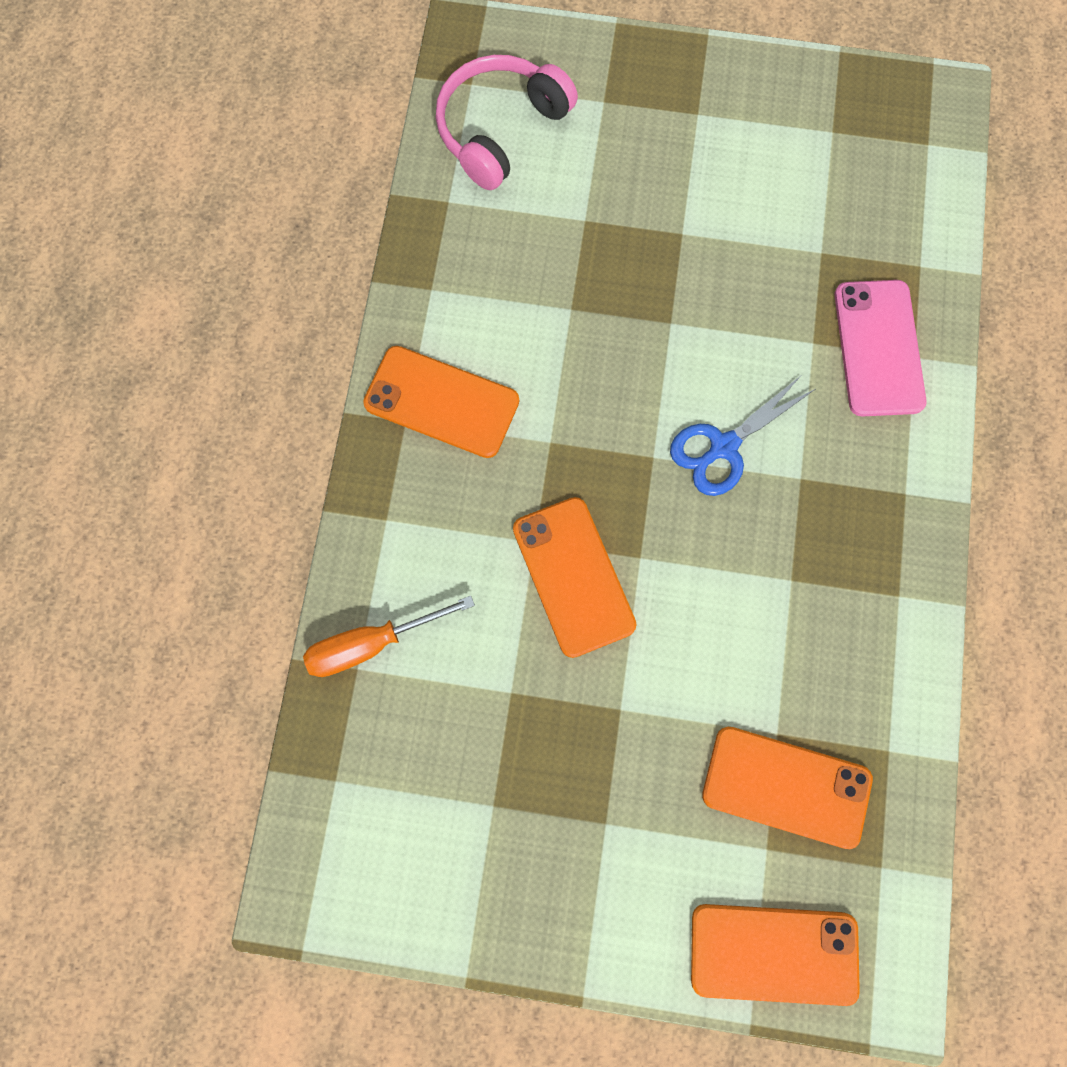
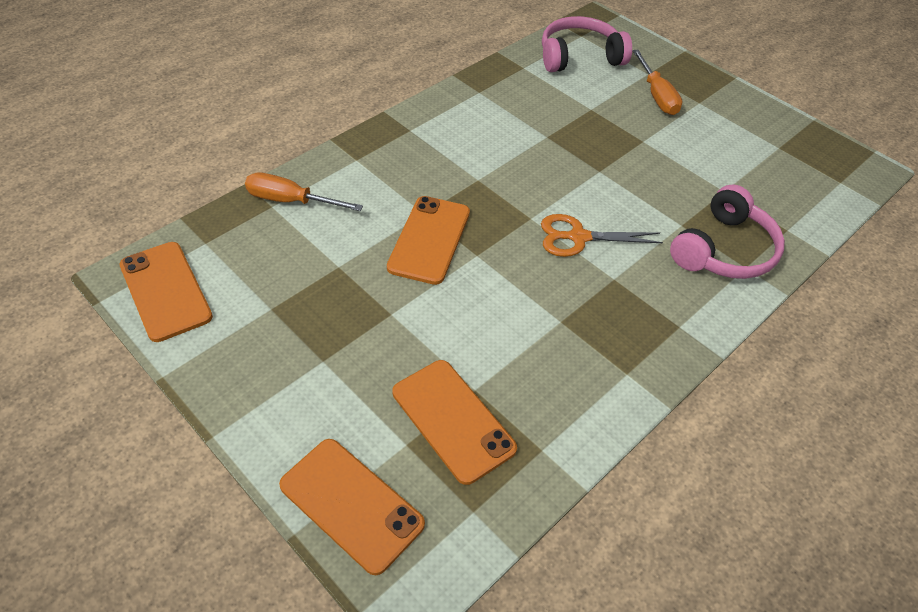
camera: 35 degrees right, 25 degrees down
orange phone [363,346,519,458] -> orange phone moved to [119,242,213,342]
blue scissors [670,376,815,496] -> orange scissors [541,214,663,257]
pink phone [834,280,927,416] -> pink headphones [670,184,785,279]
none -> orange screwdriver [632,49,683,115]

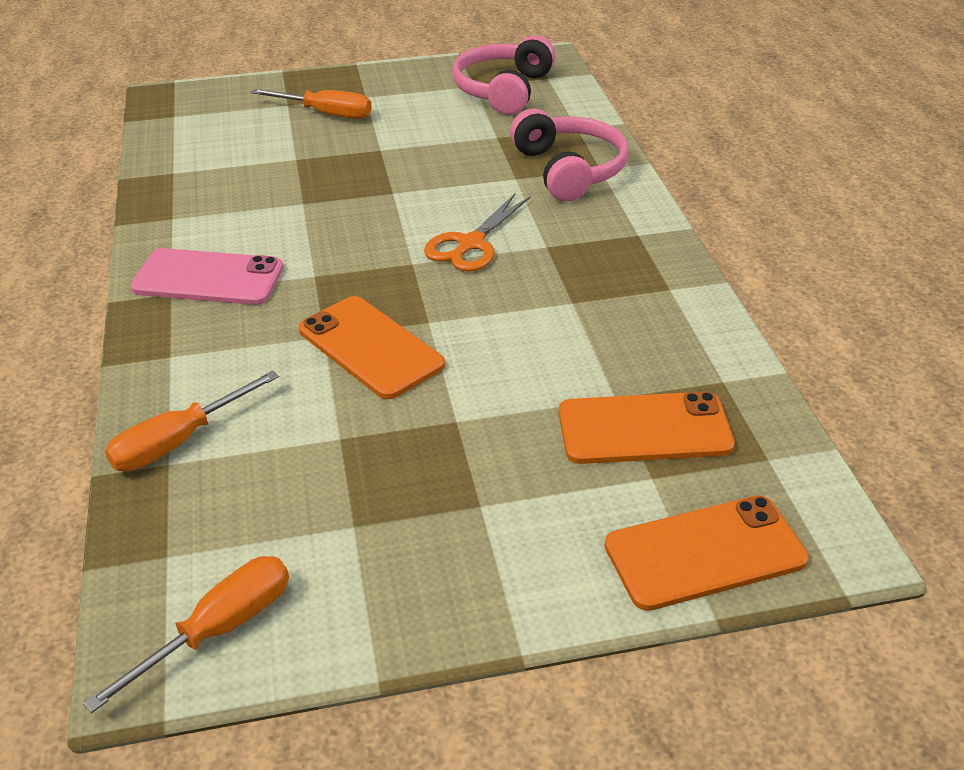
camera: 55 degrees left, 10 degrees down
orange phone [119,242,213,342] -> orange screwdriver [83,556,289,713]
pink headphones [542,16,632,72] -> pink headphones moved to [452,36,555,114]
none -> pink phone [130,248,283,305]

